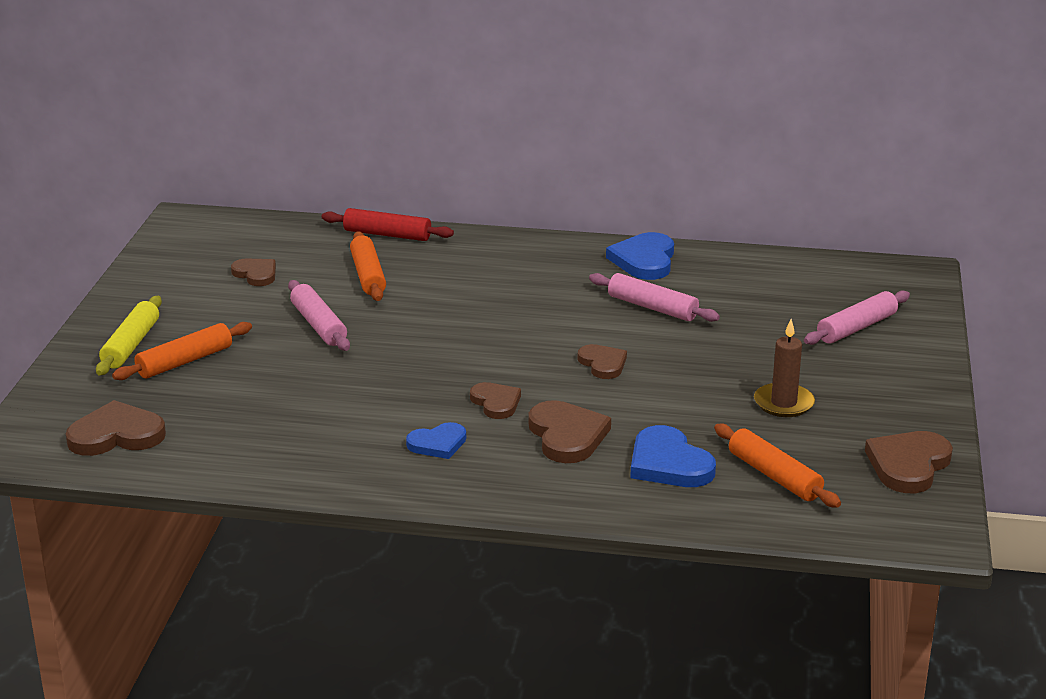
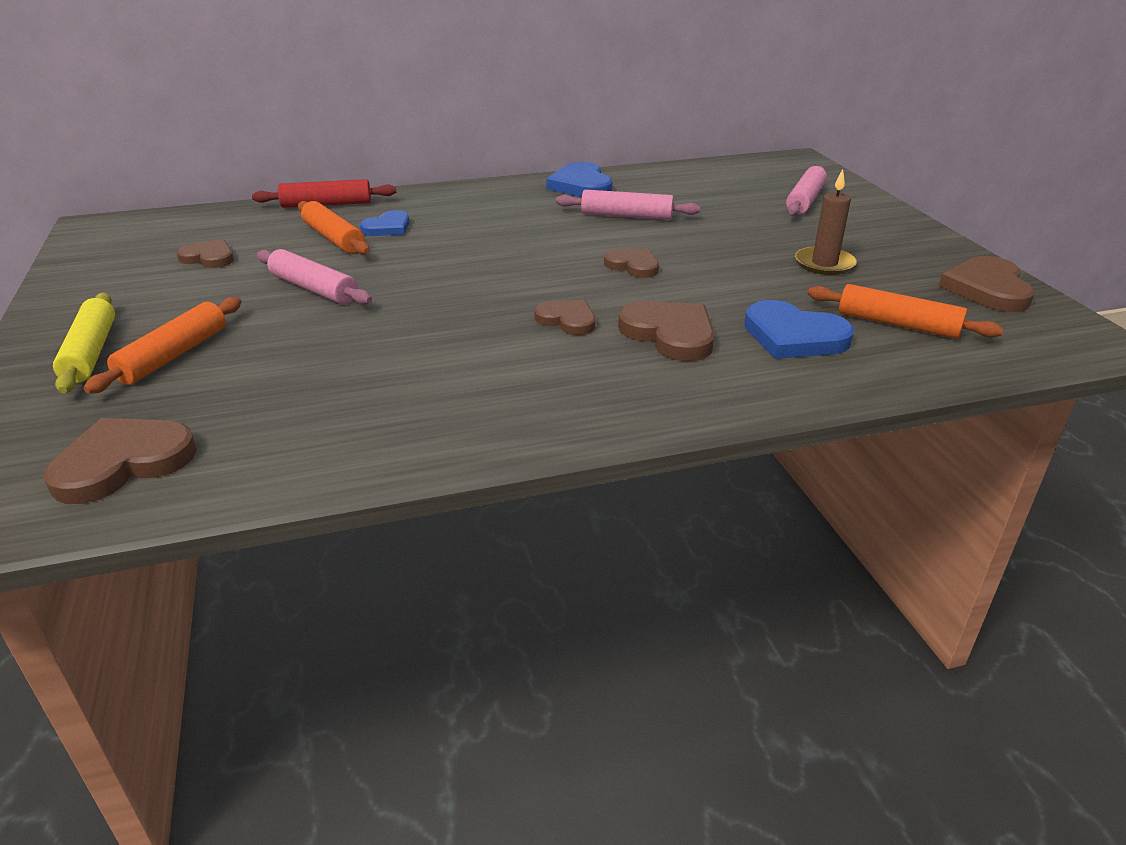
camera: 25 degrees left, 5 degrees up
blue heart [406,422,466,459] -> blue heart moved to [360,210,410,236]

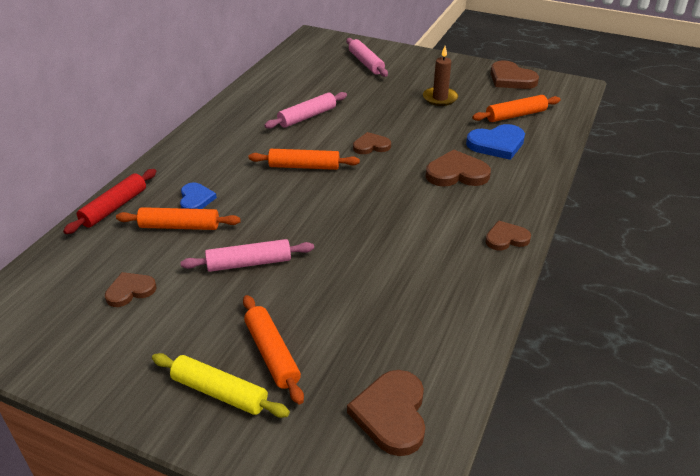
camera: 50 degrees left, 5 degrees up
brown heart [534,300,595,335] -> brown heart moved to [485,221,531,250]
blue heart [546,162,613,197] -> none
none -> orange rolling pin [248,149,360,170]

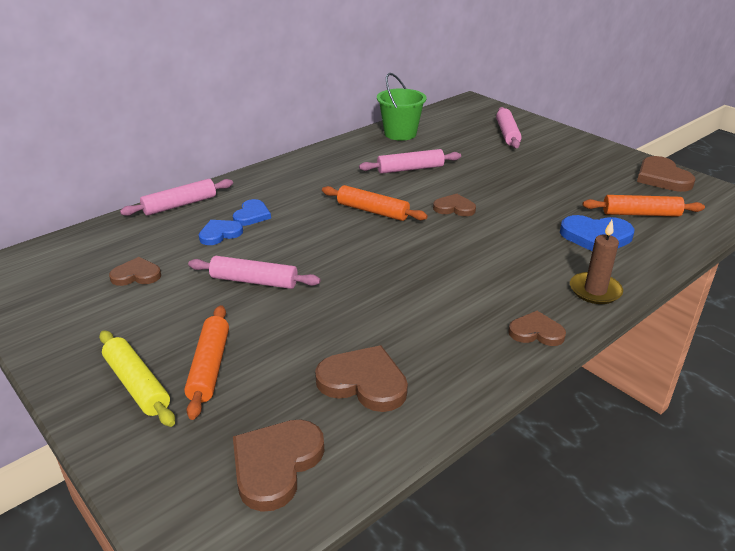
camera: 25 degrees right, 5 degrees down
red rolling pin [63,169,156,234] -> pink rolling pin [120,179,233,216]
orange rolling pin [116,207,241,230] -> blue heart [199,220,243,245]
brown candle [423,46,458,106] -> brown candle moved to [570,220,623,304]
brown heart [425,150,491,187] -> brown heart moved to [315,345,408,412]
none -> green bucket [377,73,427,141]

